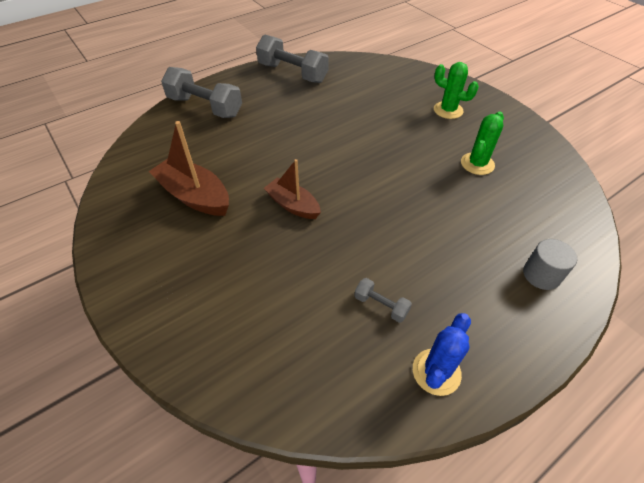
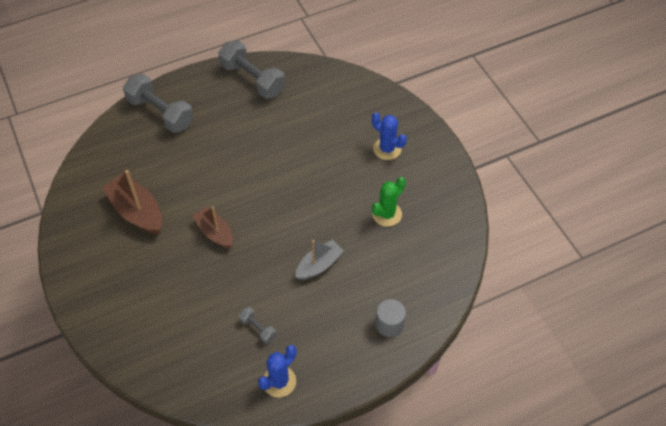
camera: 10 degrees right, 5 degrees up
green cactus [434,62,479,119] -> blue cactus [372,112,407,160]
none -> grey boat [295,240,344,280]

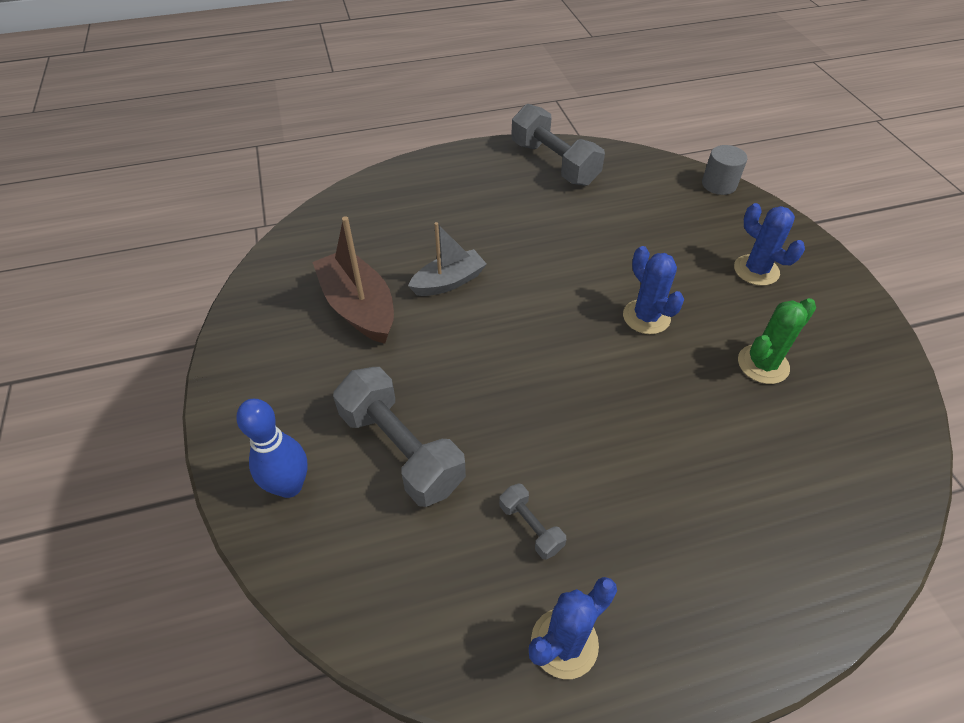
camera: 10 degrees right, 5 degrees down
grey dumbbell [123,74,194,133] -> grey dumbbell moved to [333,367,466,507]
brown boat [193,207,233,248] -> none
grey boat [295,240,344,280] -> grey boat moved to [408,222,487,296]
grey cylinder [375,299,406,337] -> grey cylinder moved to [702,145,748,195]
none -> blue bowling pin [236,399,308,498]
none -> blue cactus [623,246,684,334]

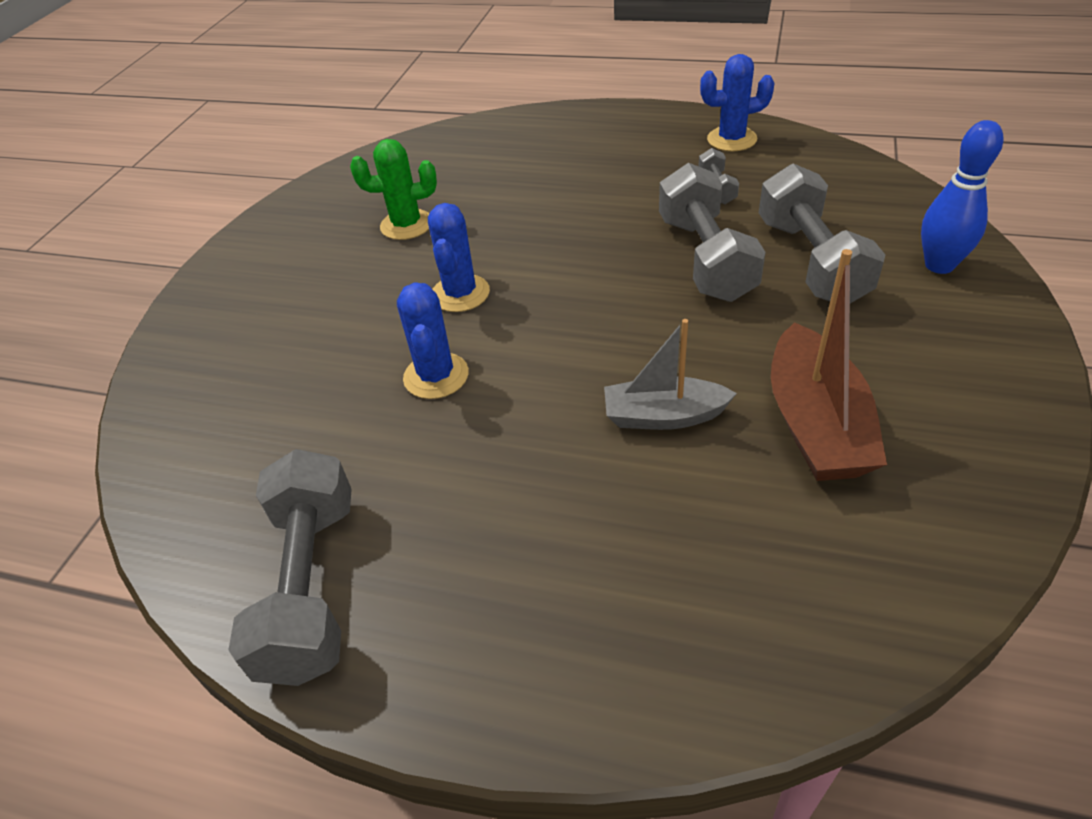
camera: 145 degrees left, 5 degrees down
grey cylinder [702,145,748,195] -> none
blue cactus [734,203,805,286] -> blue cactus moved to [397,282,469,399]
none -> grey dumbbell [659,163,766,302]

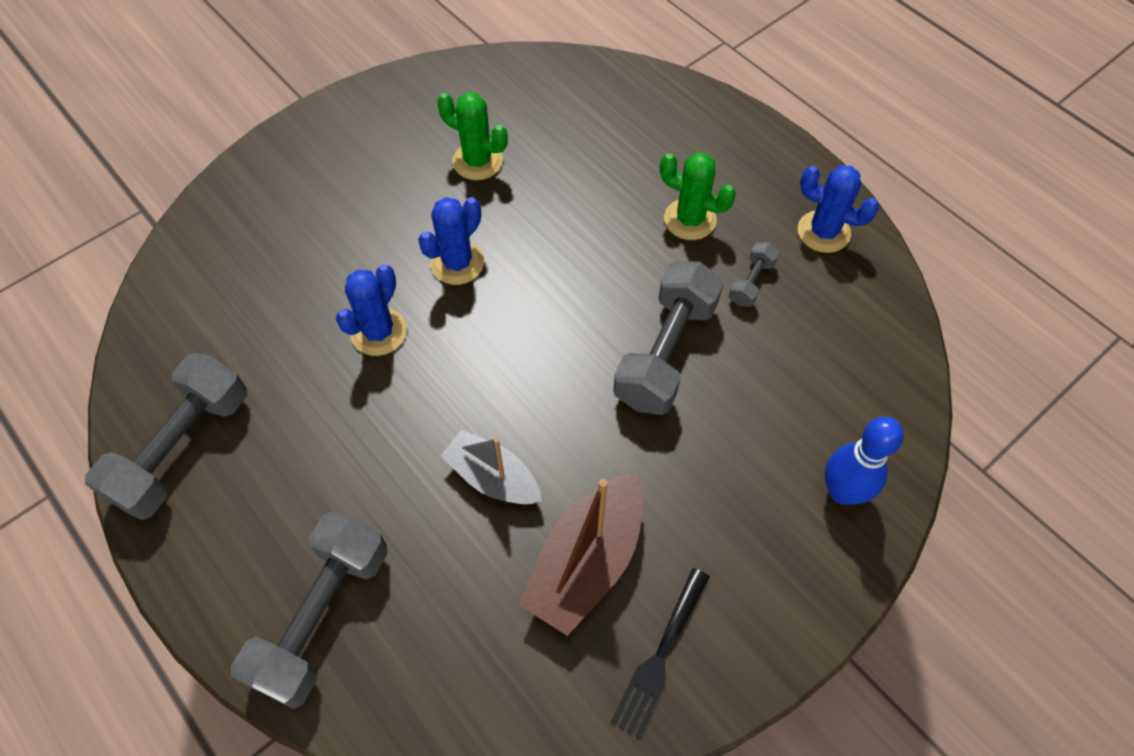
camera: 30 degrees right, 15 degrees up
grey dumbbell [759,163,885,303] -> grey dumbbell moved to [231,512,388,709]
none -> black fork [610,568,710,738]
none -> green cactus [660,152,736,240]

